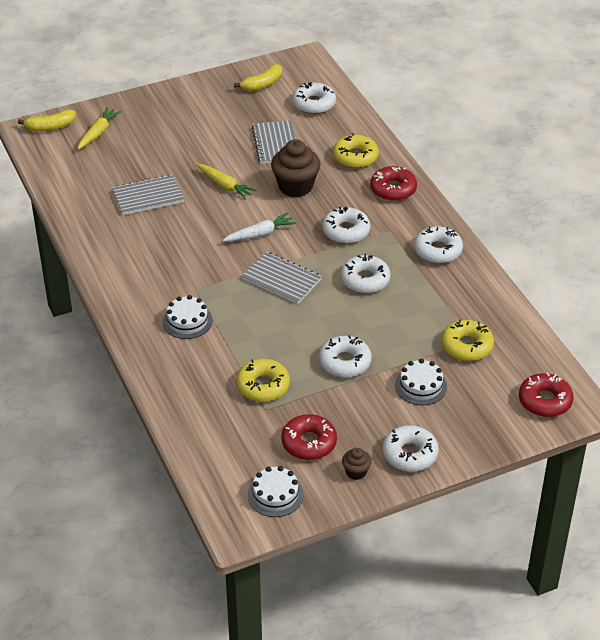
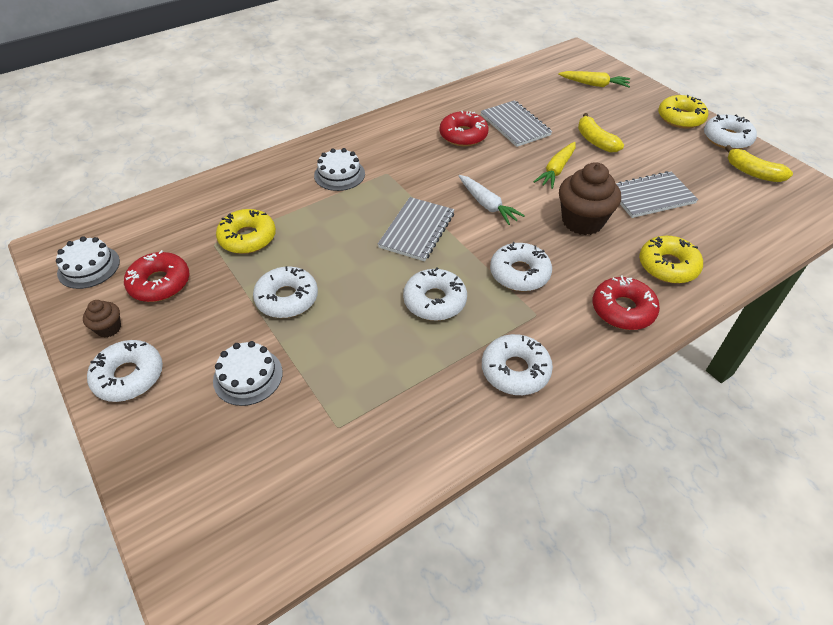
camera: 80 degrees right, 5 degrees up
yellow banana [18,110,76,132] -> yellow banana moved to [578,113,624,153]
white donut [292,82,336,114] -> white donut moved to [704,114,757,149]
yellow donut [442,320,494,361] -> yellow donut moved to [658,95,708,129]
red donut [519,373,574,417] -> red donut moved to [439,111,489,146]

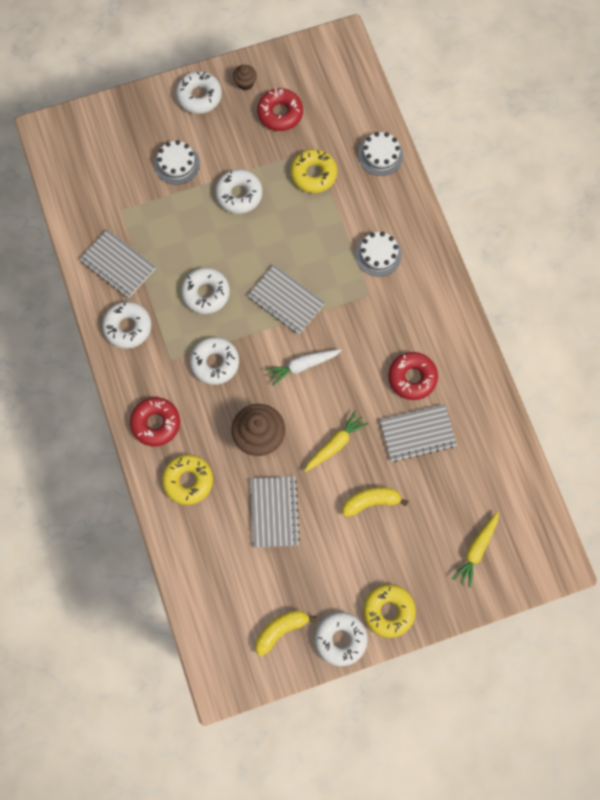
camera: 105 degrees right, 25 degrees up
white cake [56,236,120,289] -> white cake moved to [358,132,403,176]
yellow carrot [533,142,576,189] -> yellow carrot turned 90 degrees clockwise [304,411,369,472]
none -> grey notebook [80,229,156,298]

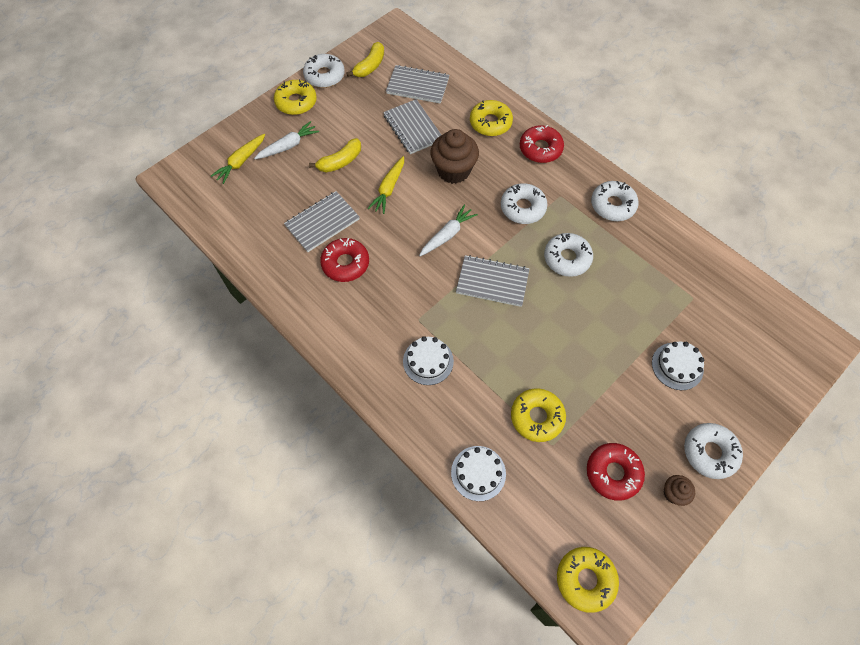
camera: 155 degrees right, 10 degrees down
grey notebook [80,229,156,298] -> grey notebook moved to [386,65,449,104]
white donut [215,169,262,214] -> none
yellow carrot [452,511,499,588] -> yellow carrot turned 150 degrees counterclockwise [211,134,265,184]
none -> white carrot [254,121,319,159]
none -> yellow donut [557,547,619,613]

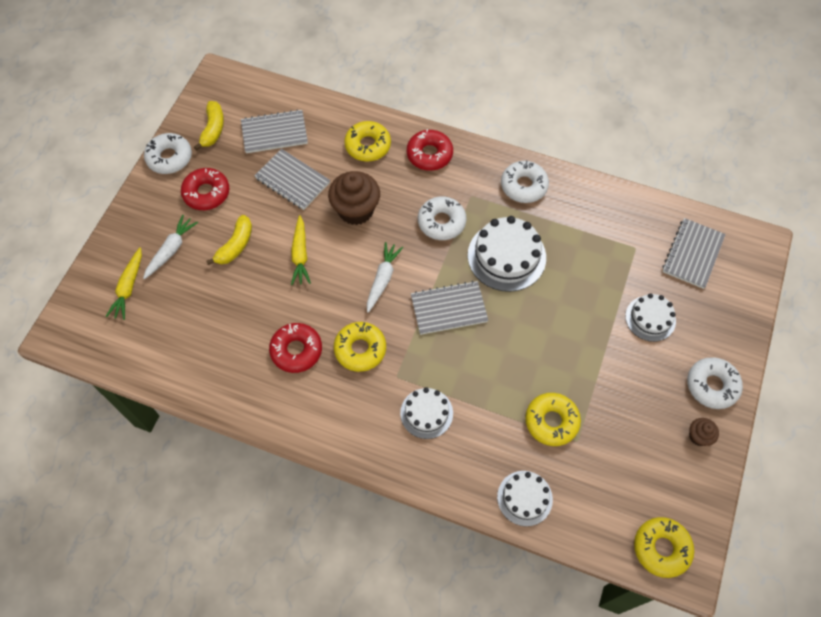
camera: 25 degrees left, 0 degrees up
yellow donut [274,79,317,115] -> yellow donut moved to [334,322,386,372]
grey notebook [284,191,359,252] -> grey notebook moved to [662,218,726,289]
white donut [544,233,593,277] -> white cake [468,216,546,292]
red donut [587,443,645,501] -> red donut moved to [181,168,230,210]

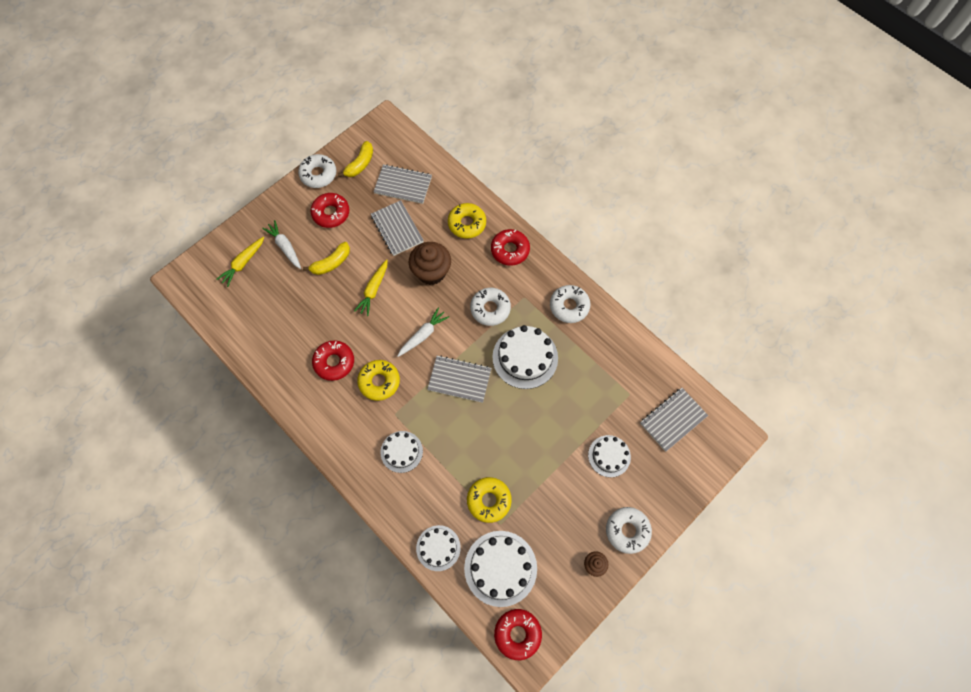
camera: 25 degrees right, 5 degrees up
white carrot [143,215,198,279] -> white carrot turned 90 degrees counterclockwise [262,220,301,269]
yellow donut [634,517,694,578] -> red donut [494,609,542,660]
none -> white cake [464,531,537,607]

